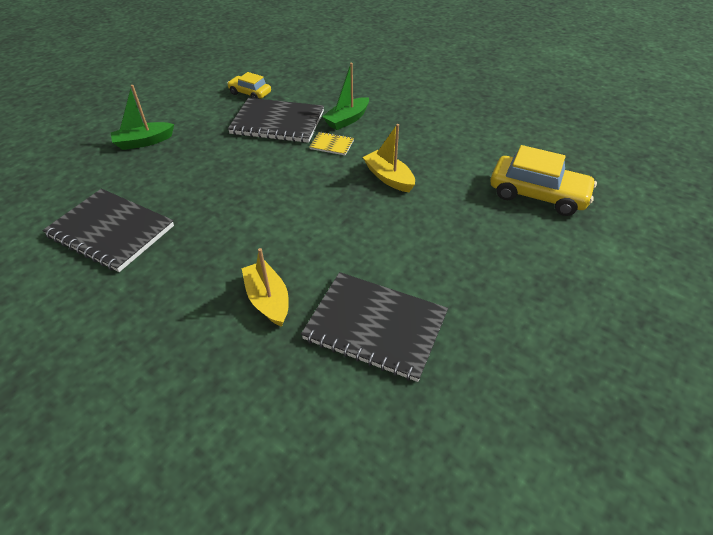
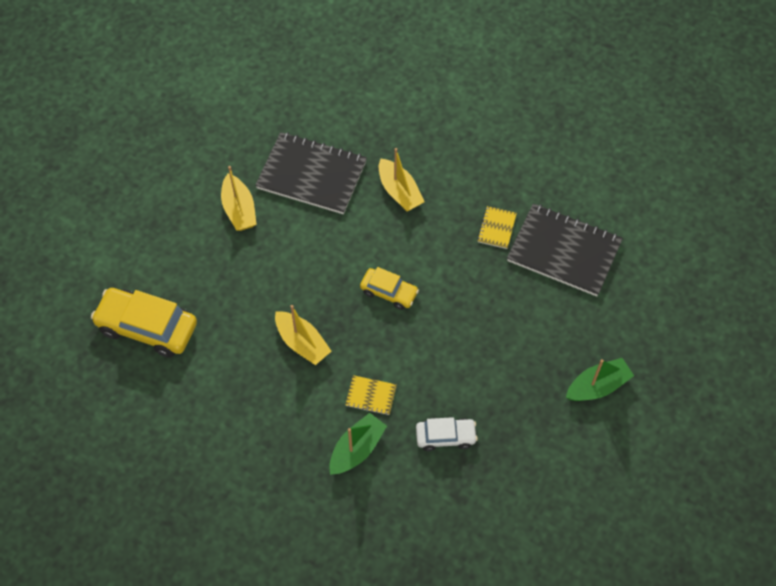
camera: 175 degrees right, 15 degrees up
yellow car [227,72,271,99] -> yellow car moved to [360,267,419,310]
black notebook [228,98,324,143] -> white car [416,417,478,451]
none -> yellow boat [221,166,257,231]
none -> yellow notebook [477,206,517,249]

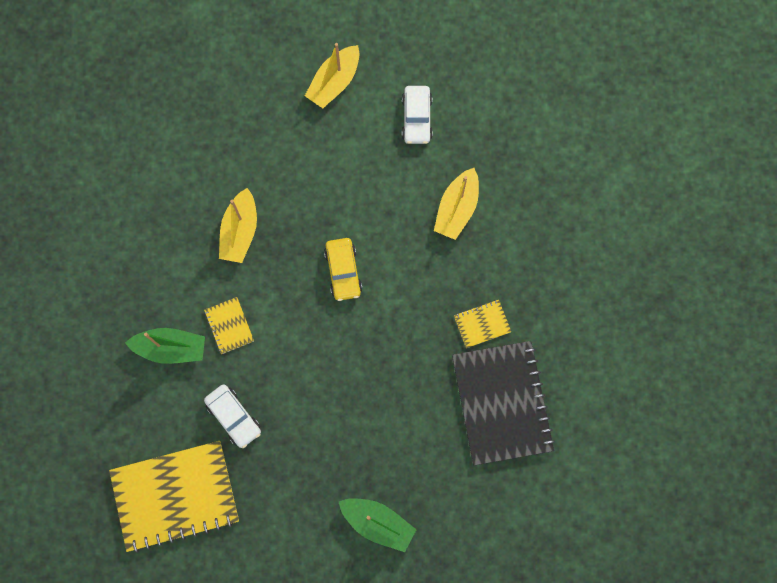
camera: 55 degrees right, 15 degrees up
yellow car [91,288,197,358] -> none
black notebook [255,132,367,214] -> white car [402,86,433,144]
none -> yellow notebook [109,441,239,553]

